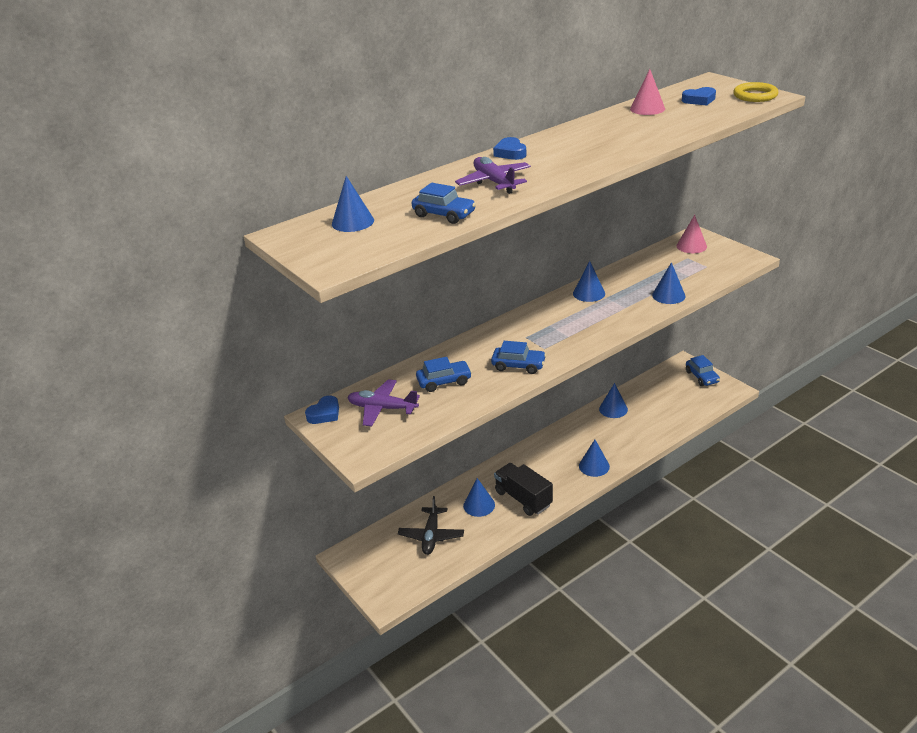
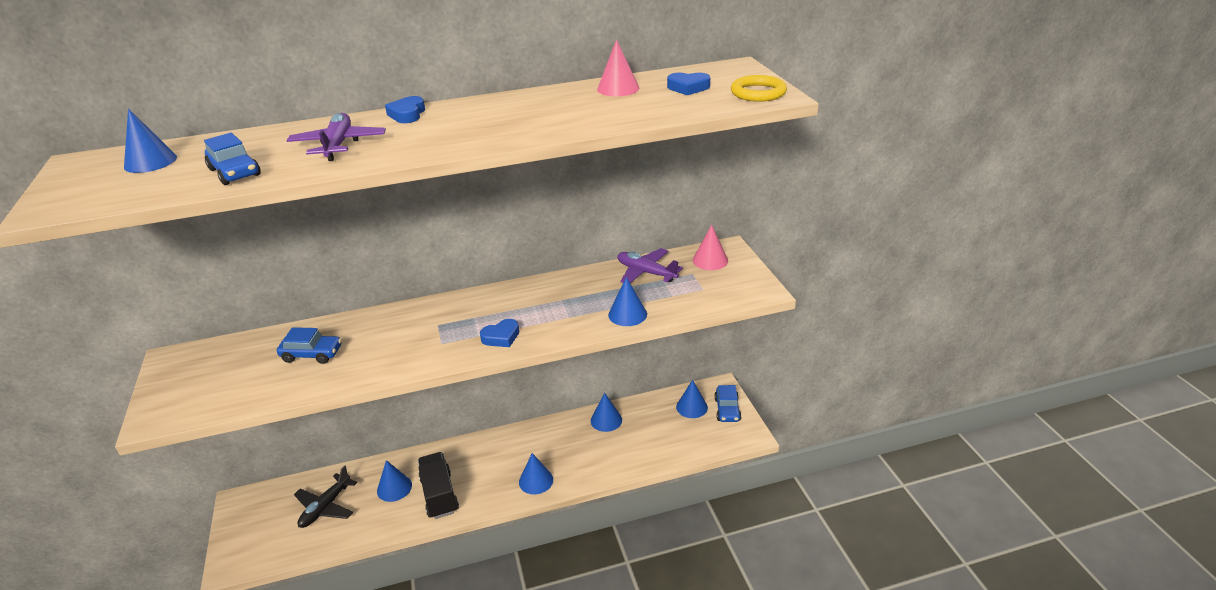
camera: 20 degrees right, 0 degrees up
blue heart [305,396,339,424] -> blue heart moved to [480,319,519,347]
purple plane [347,379,420,426] -> purple plane moved to [618,248,683,283]
blue car [491,341,546,374] -> none
blue cone [573,261,605,302] -> blue cone moved to [676,380,708,418]

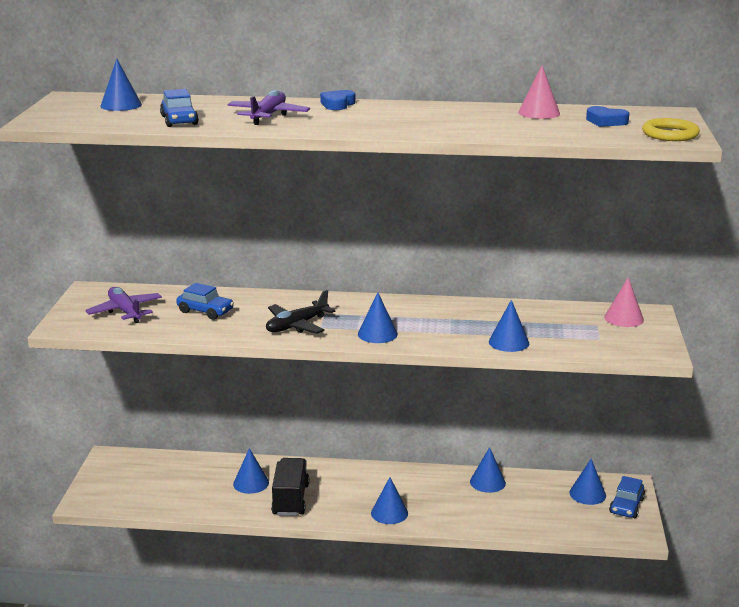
camera: 20 degrees right, 10 degrees down
black plane [294,465,357,528] -> black plane moved to [266,290,335,334]
blue heart [480,319,519,347] -> blue cone [358,292,398,343]
purple plane [618,248,683,283] -> purple plane moved to [85,287,162,323]

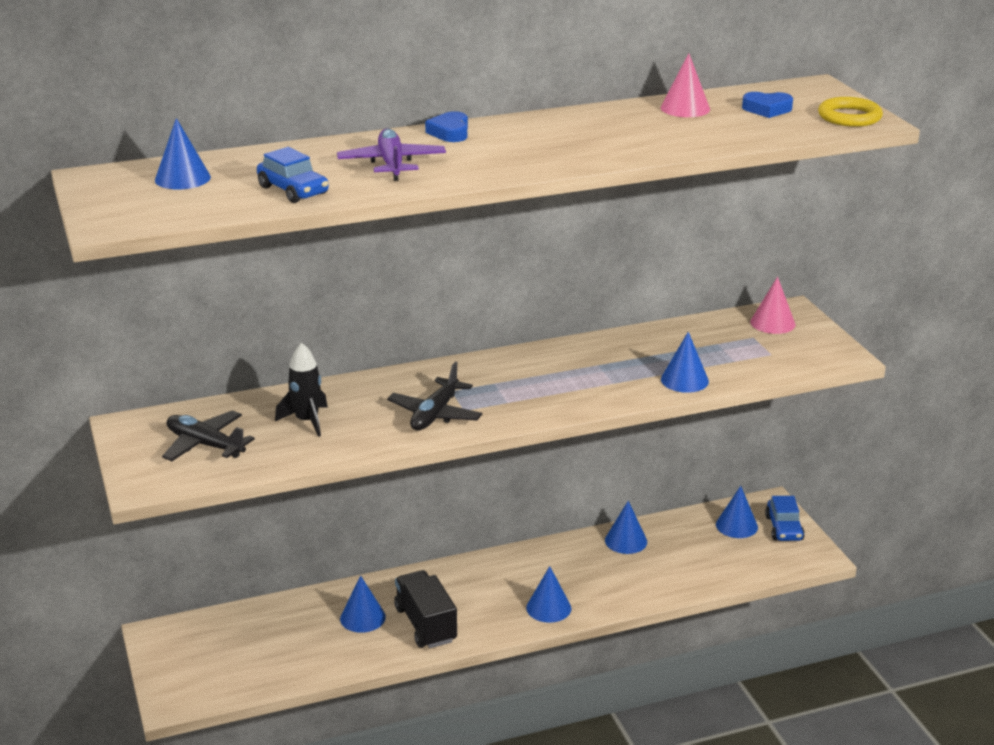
camera: 25 degrees left, 5 degrees up
purple plane [85,287,162,323] -> black plane [162,410,255,461]
blue car [176,283,234,320] -> black rocket [275,343,328,437]
blue cone [358,292,398,343] -> none

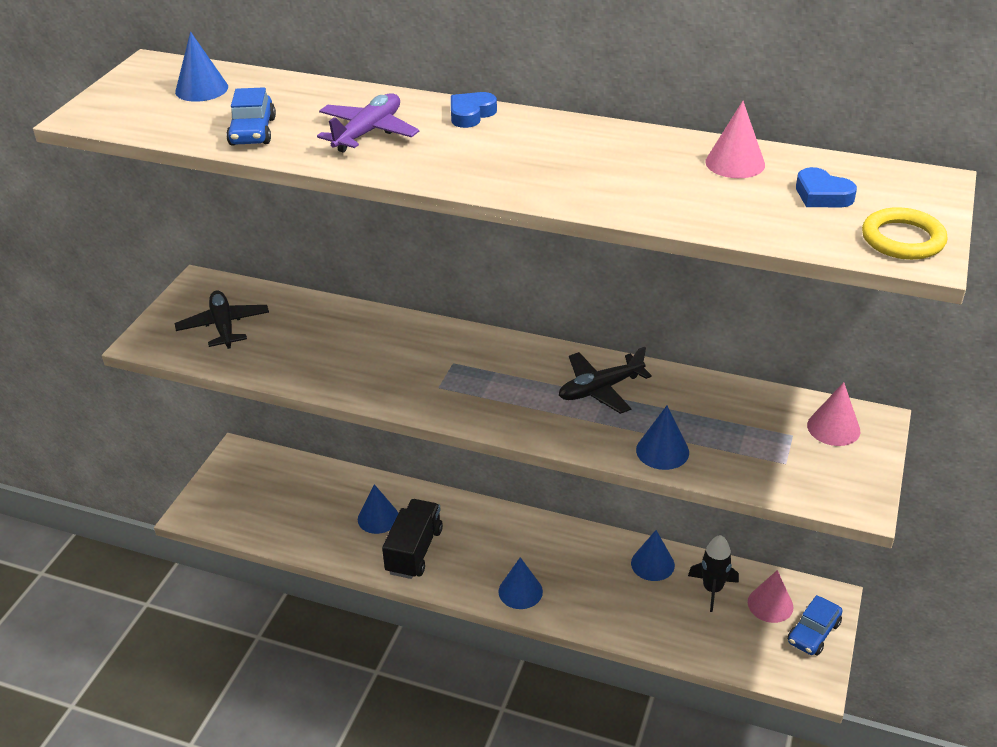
camera: 40 degrees right, 10 degrees up
black rocket [275,343,328,437] -> black rocket moved to [688,535,739,612]
black plane [387,362,482,430] -> black plane moved to [559,347,652,414]
blue cone [716,486,758,538] -> pink cone [748,570,793,623]

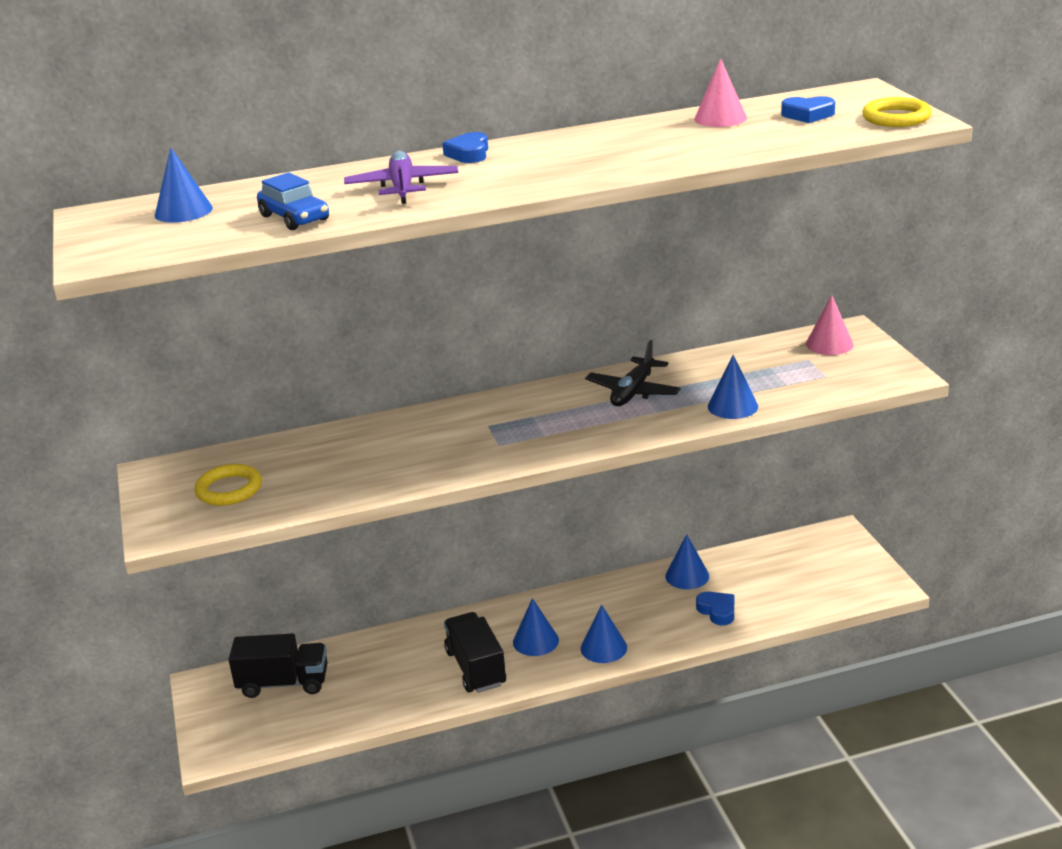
camera: 35 degrees left, 10 degrees down
black plane [175,291,269,349] -> yellow ring [195,464,262,506]
blue cone [358,484,398,534] -> blue cone moved to [513,598,559,656]
black rocket [688,535,739,612] -> none
pink cone [748,570,793,623] -> none
blue car [788,595,843,655] -> none
none -> black truck [228,633,328,698]
none -> blue heart [696,592,734,625]

